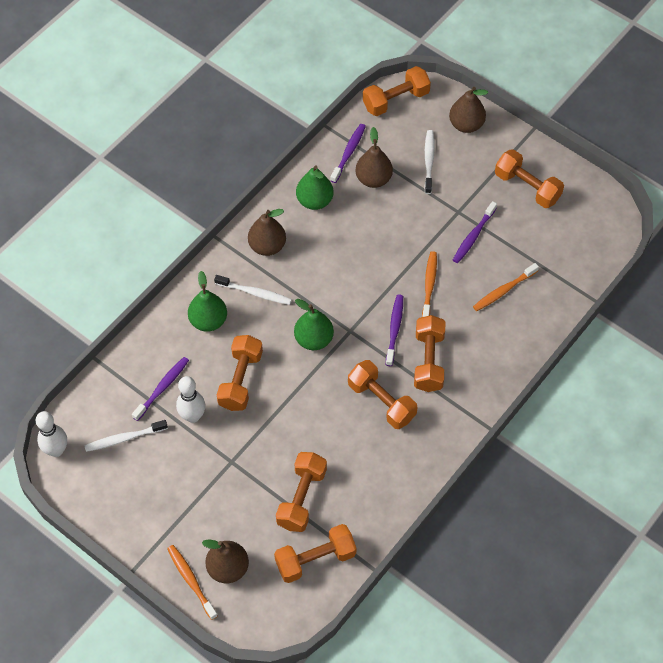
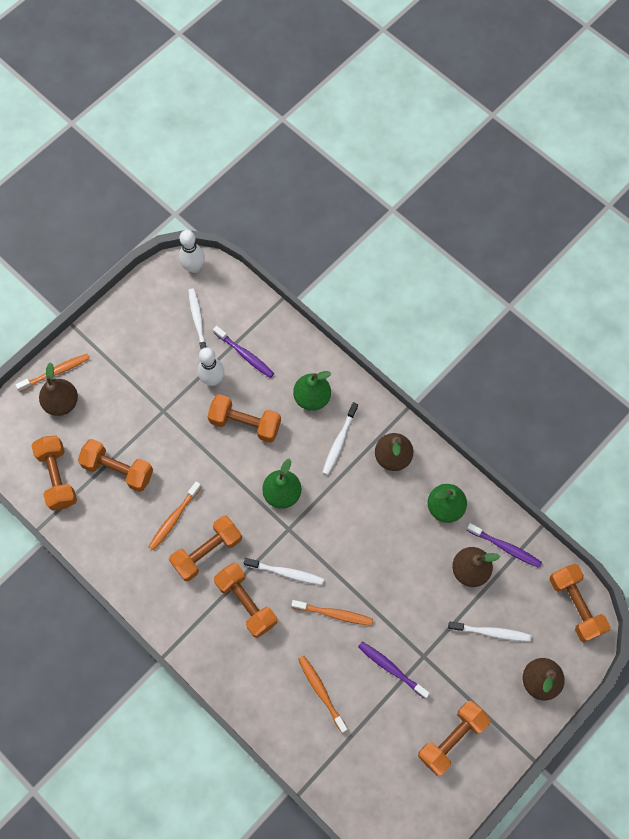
camera: 95 degrees right, 10 degrees up
purple toothbrush [386,294,403,366] -> white toothbrush [244,558,324,585]
orange dumbbell [414,315,445,392] -> orange dumbbell turned 45 degrees clockwise [214,563,277,638]
none -> orange toothbrush [148,481,201,551]

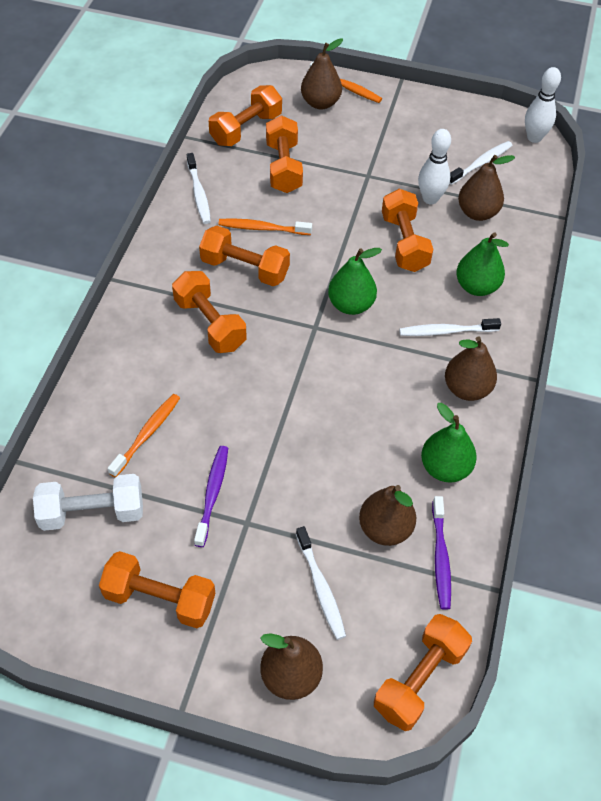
camera: 60 degrees right, 15 degrees down
purple toothbrush [213,326,274,378] -> brown pear [458,155,515,221]
orange dumbbell [214,563,277,638] -> orange dumbbell turned 60 degrees counterclockwise [172,271,246,353]
white toothbrush [244,558,324,585] -> white toothbrush moved to [187,153,211,224]
orange toothbrush [291,600,373,626] -> none
none -> white dumbbell [33,474,143,531]

